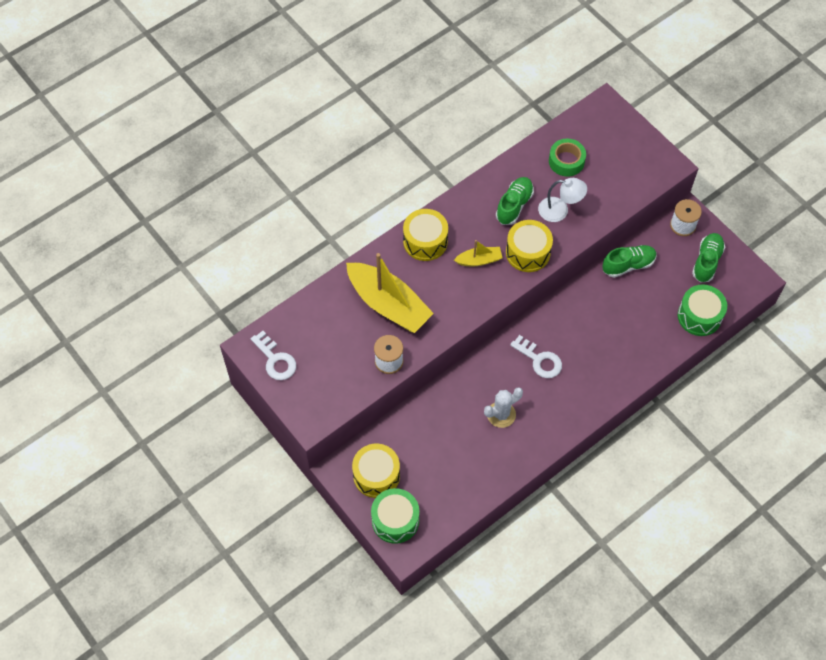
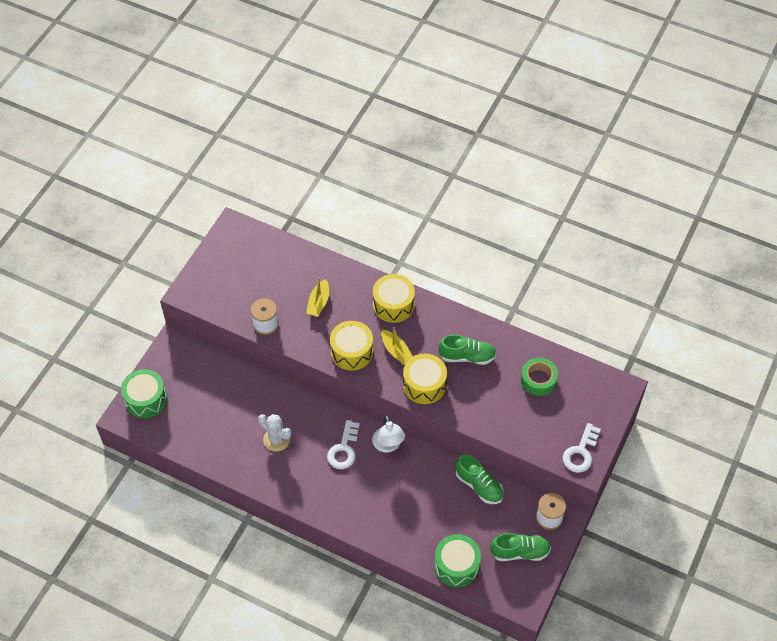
camera: 65 degrees right, 5 degrees down
white key [251,331,296,380] -> white key moved to [563,423,601,473]
yellow boat [346,253,434,333] -> yellow boat [306,278,329,317], size x0.48
yellow drum [352,444,400,498] -> yellow drum moved to [330,321,373,371]
white lamp [538,178,587,222] -> white lamp moved to [372,415,405,453]

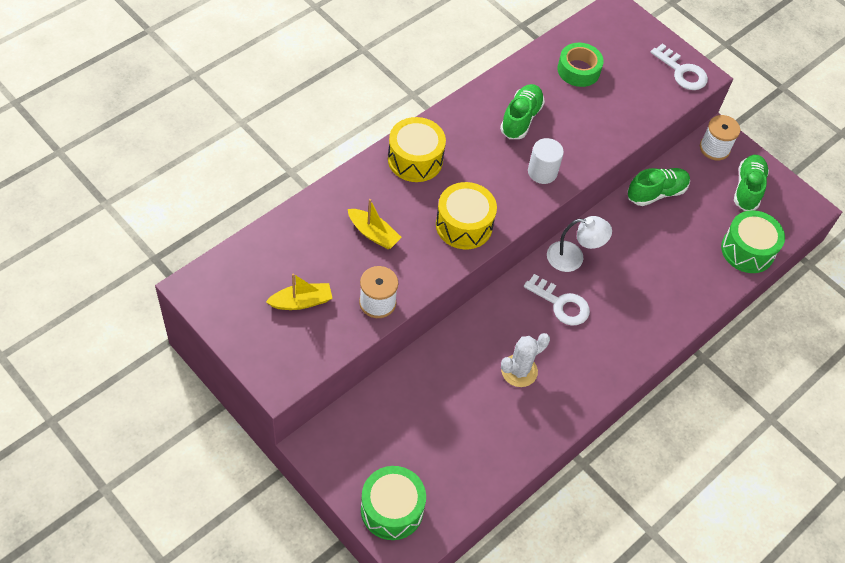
camera: 75 degrees left, 0 degrees up
yellow boat [381,327,413,365] -> yellow boat moved to [266,273,332,310]
yellow drum [403,354,447,404] -> white cylinder [528,138,564,184]

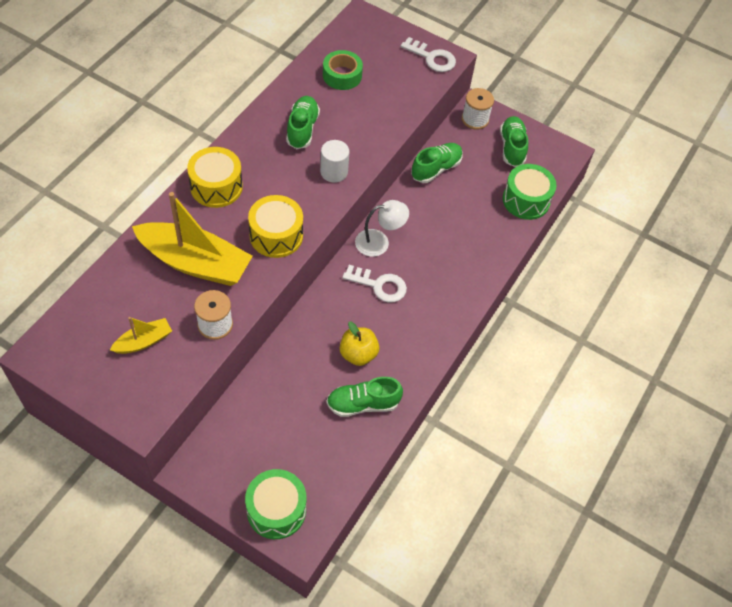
camera: 15 degrees left, 0 degrees up
yellow boat [348,199,402,249] -> yellow boat [132,192,253,286], size x2.10
white cactus [501,333,550,387] -> yellow apple [340,321,379,366]
none -> green shoe [327,377,403,417]

